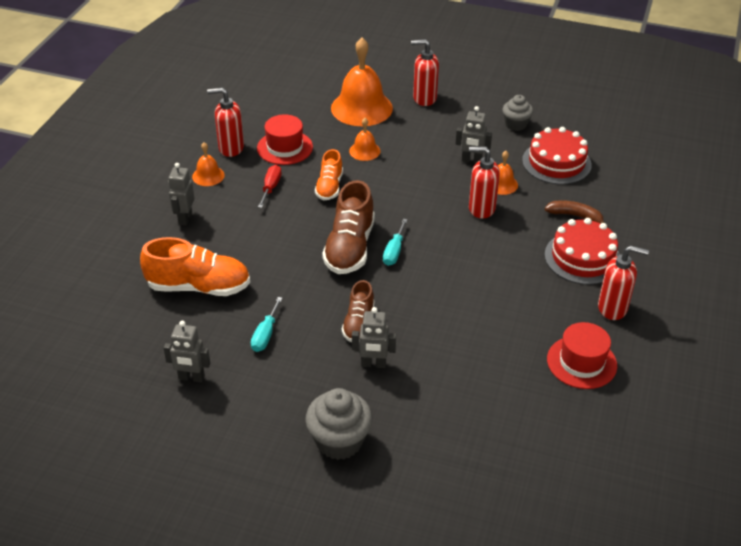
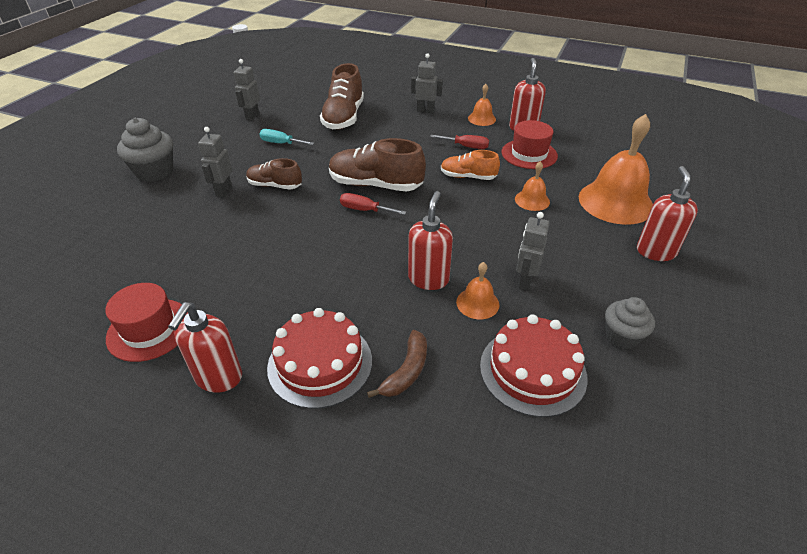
camera: 95 degrees right, 0 degrees up
orange shoe [140,237,250,296] -> brown shoe [320,63,364,130]
turquoise screwdriver [383,219,408,266] -> red screwdriver [340,193,406,215]

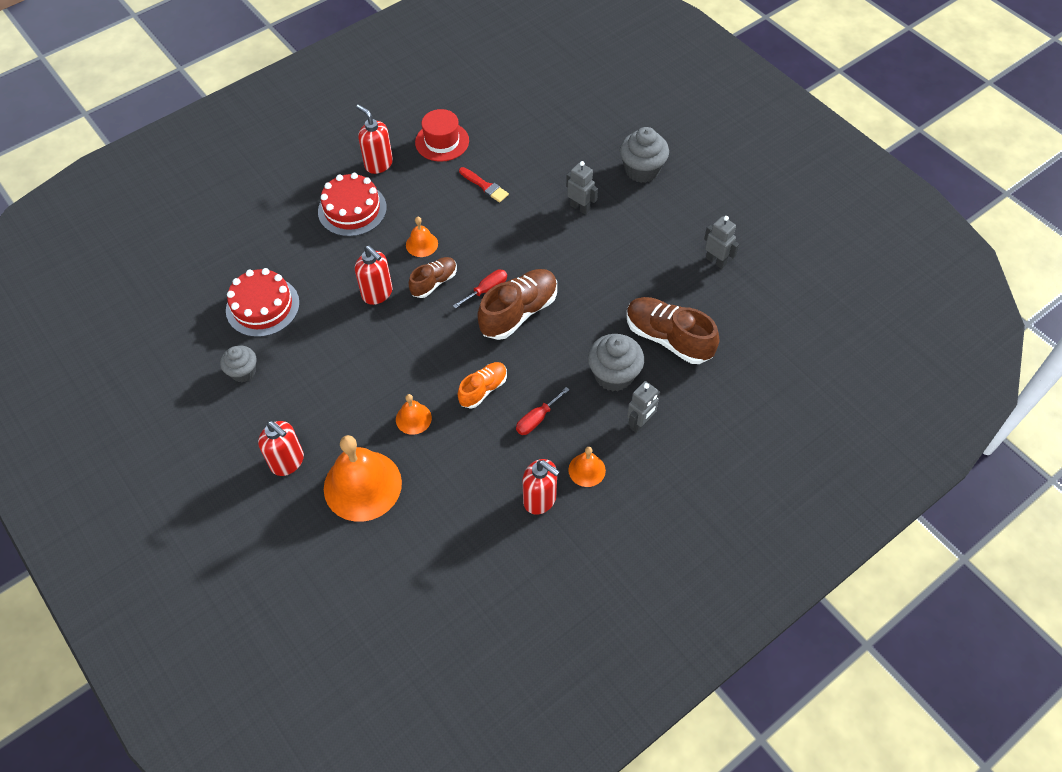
camera: 120 degrees right, 15 degrees up
brown shoe [246,158,302,190] -> brown shoe moved to [408,257,457,298]
turquoise screwdriver [259,129,314,145] -> none
brown banana [367,330,427,398] -> none
orange bell [456,262,499,319] -> orange bell moved to [406,217,438,257]
red hat [501,120,558,169] -> none
grey robot [516,212,550,290] -> none
none -> red brush [459,167,509,202]
none -> grey cupcake [588,334,644,391]

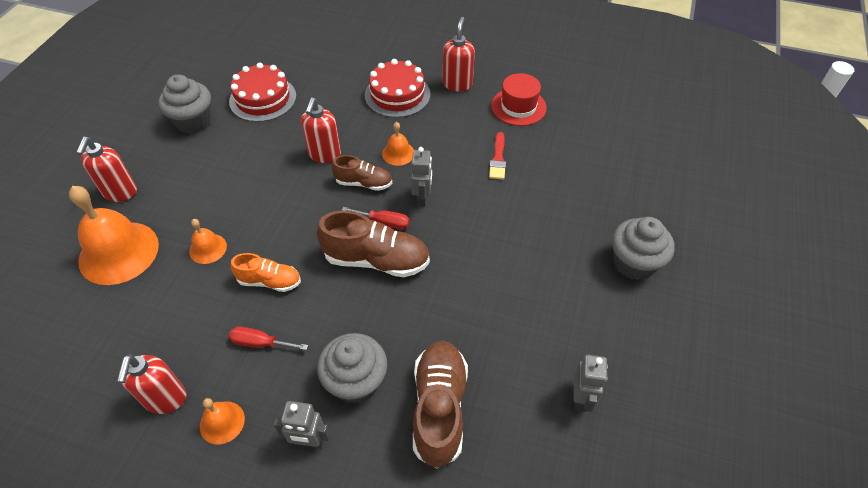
camera: 55 degrees right, 5 degrees down
grey cupcake [220,346,257,382] -> grey cupcake [158,75,211,134], size x1.55
grey robot [566,161,598,215] -> grey robot moved to [411,147,432,207]

